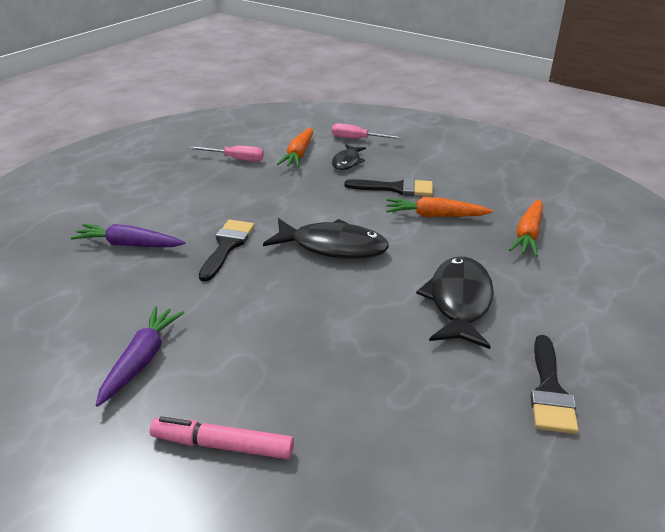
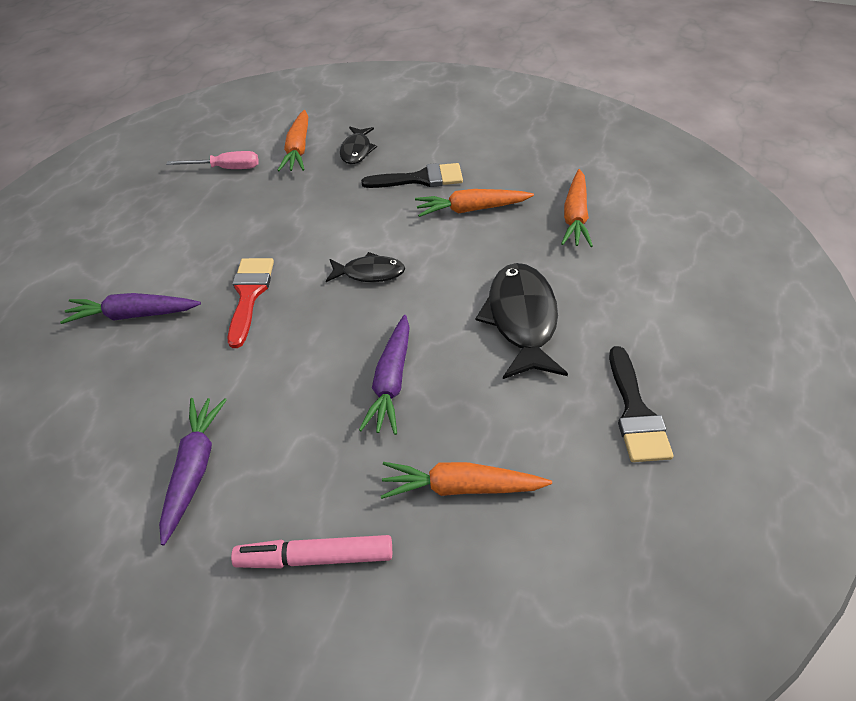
camera: 10 degrees left, 15 degrees up
black brush [199,219,255,281] -> red brush [228,258,274,348]
black fish [263,218,389,259] -> black fish [326,252,405,282], size x0.57
pink screwdriver [332,123,403,139] -> none
none -> purple carrot [359,315,410,435]
none -> orange carrot [381,462,552,499]

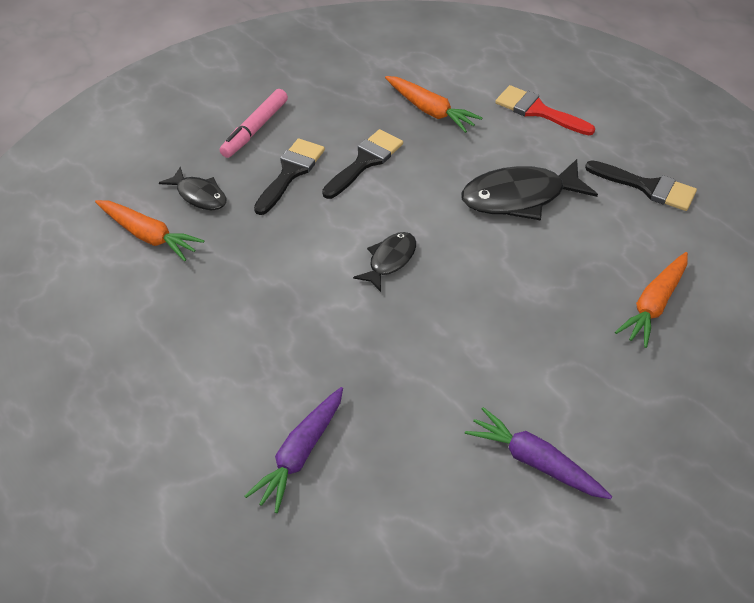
camera: 60 degrees left, 0 degrees up
pink screwdriver [166,151,258,169] -> none
red brush [228,258,274,348] -> red brush moved to [496,85,595,135]
pink marker [231,535,392,568] -> pink marker moved to [220,89,288,158]
purple carrot [359,315,410,435] -> none
orange carrot [415,189,534,217] -> black brush [322,129,403,199]
black fish [476,263,568,379] -> black fish turned 45 degrees counterclockwise [461,159,598,220]

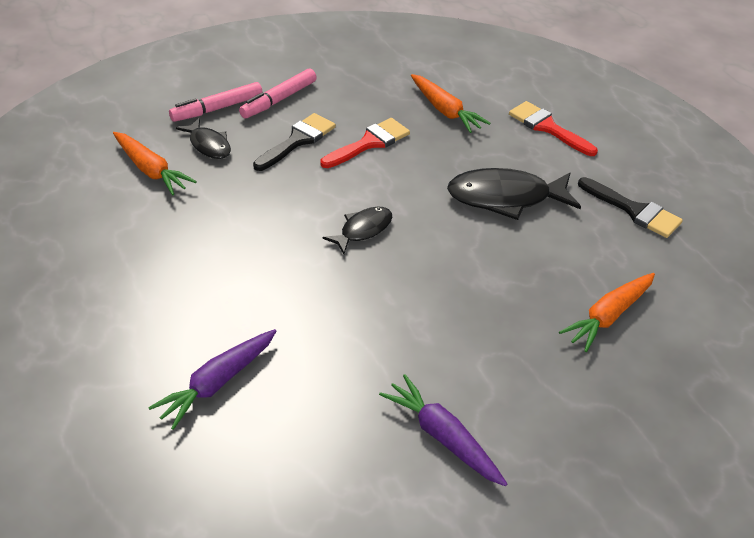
camera: 10 degrees right, 5 degrees down
black brush [322,129,403,199] -> red brush [320,118,410,168]
none -> pink marker [169,82,263,122]

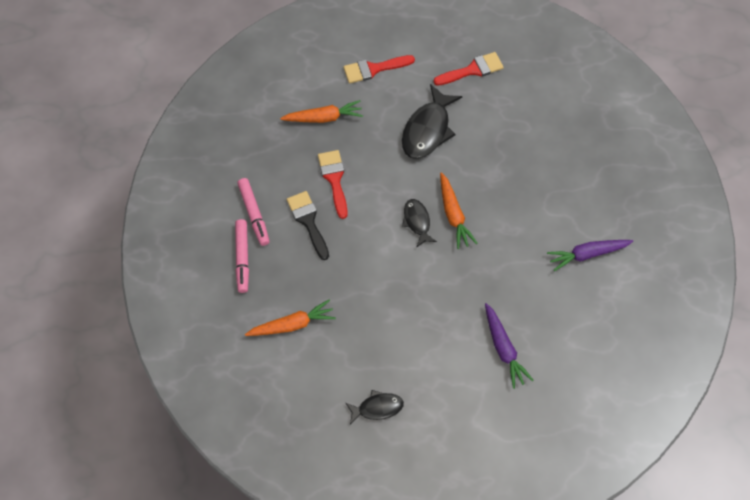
camera: 60 degrees left, 20 degrees up
black fish [176,118,231,159] -> black fish moved to [346,390,404,425]
orange carrot [559,273,655,352] -> orange carrot moved to [440,172,477,249]
black brush [578,177,683,238] -> red brush [433,52,504,86]

